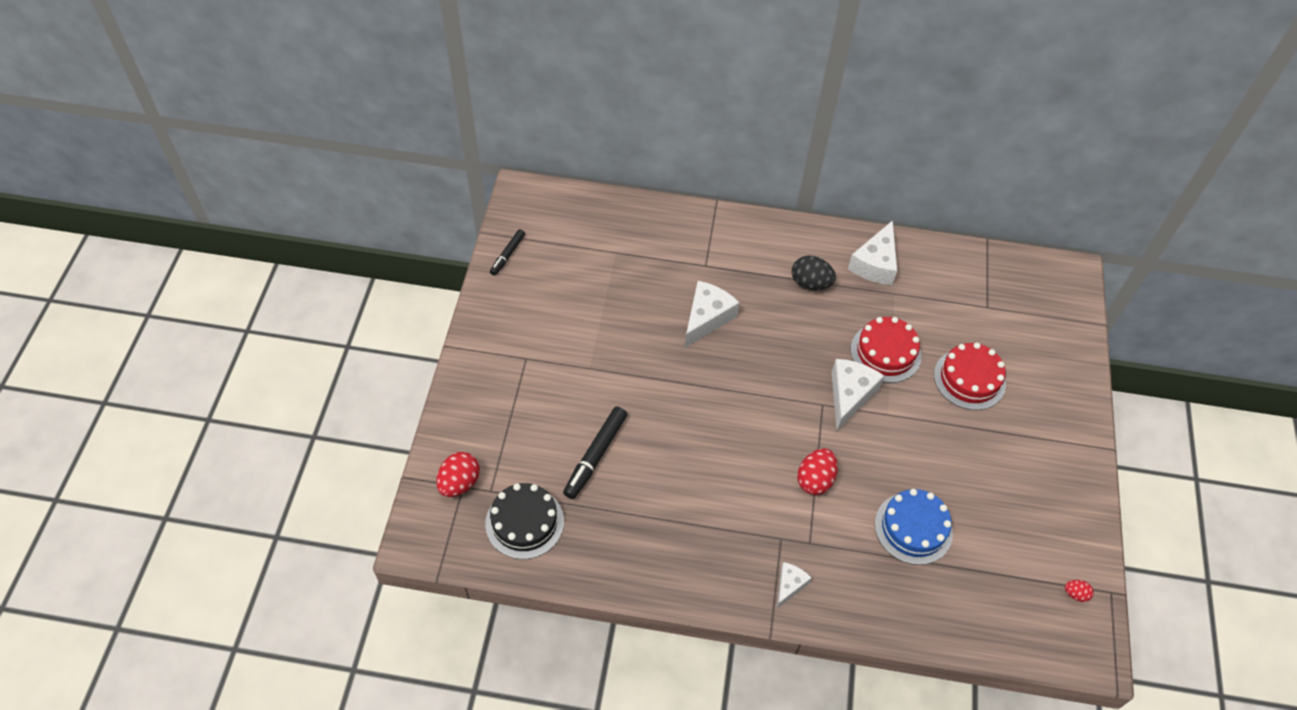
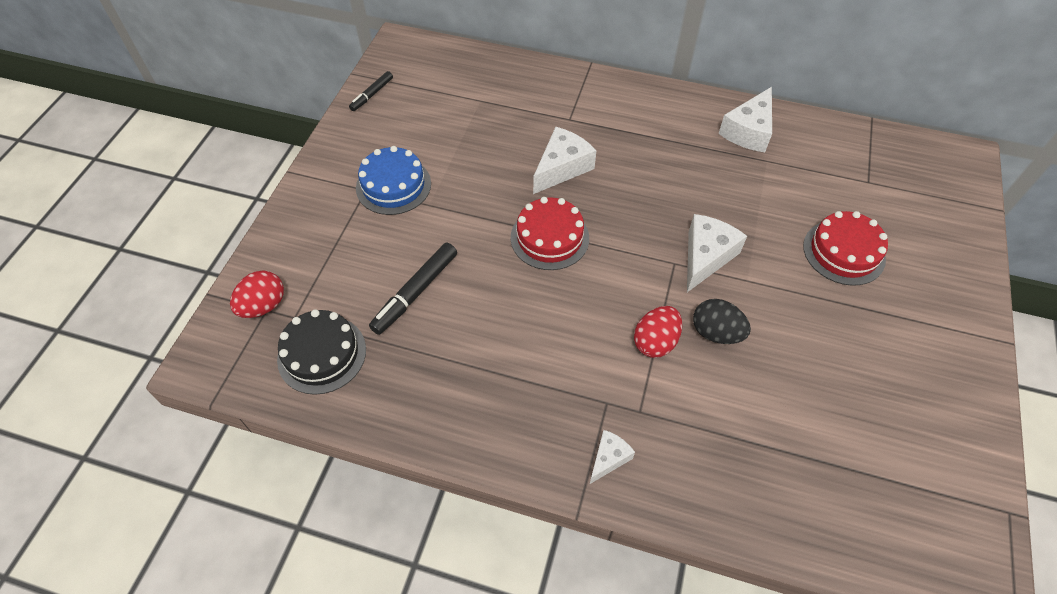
camera: 10 degrees right, 0 degrees up
black egg [792,256,836,290] -> black egg moved to [693,299,751,344]
red cake [851,317,922,383] -> red cake moved to [511,197,589,270]
blue cake [875,489,953,565] -> blue cake moved to [356,146,431,215]
red egg [1065,580,1094,602] -> none

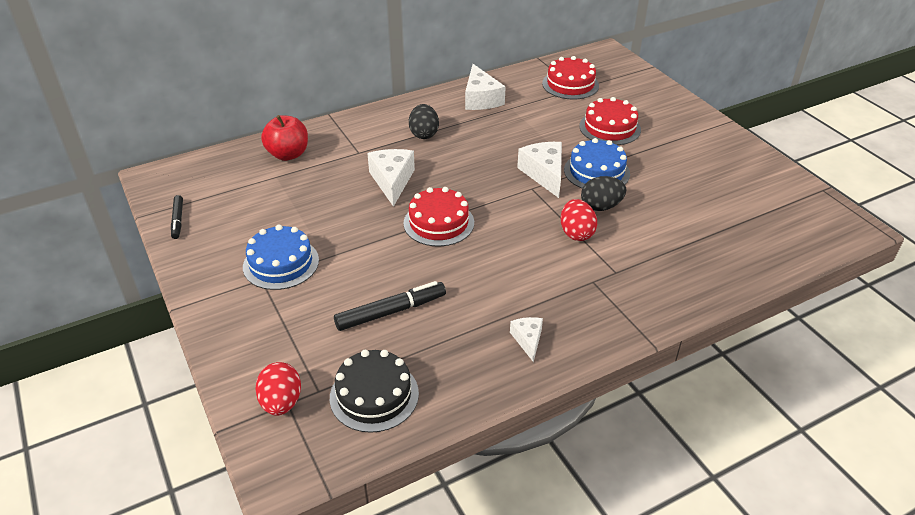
camera: 45 degrees left, 15 degrees down
black marker [369,243,457,335] -> black marker turned 105 degrees counterclockwise [334,281,446,331]
white cheese [590,430,635,484] -> white cheese moved to [510,317,543,362]
none -> red apple [261,115,308,161]
none -> black egg [409,104,439,139]
none -> red cake [542,56,599,100]
none -> blue cake [564,138,630,188]

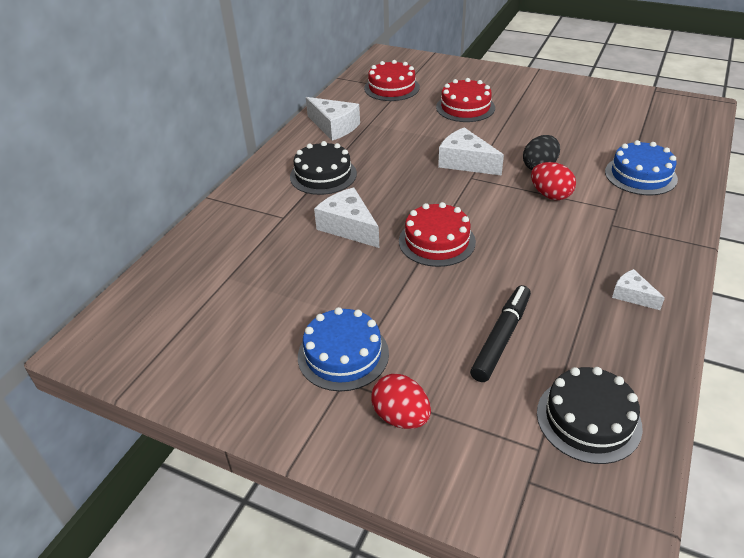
camera: 35 degrees left, 0 degrees up
black marker [171,195,183,239] -> none
red egg [255,362,301,416] -> red egg moved to [371,374,431,429]
red apple [261,115,308,161] -> none
black egg [409,104,439,139] -> black cake [290,141,357,195]
blue cake [564,138,630,188] -> blue cake moved to [605,140,678,195]

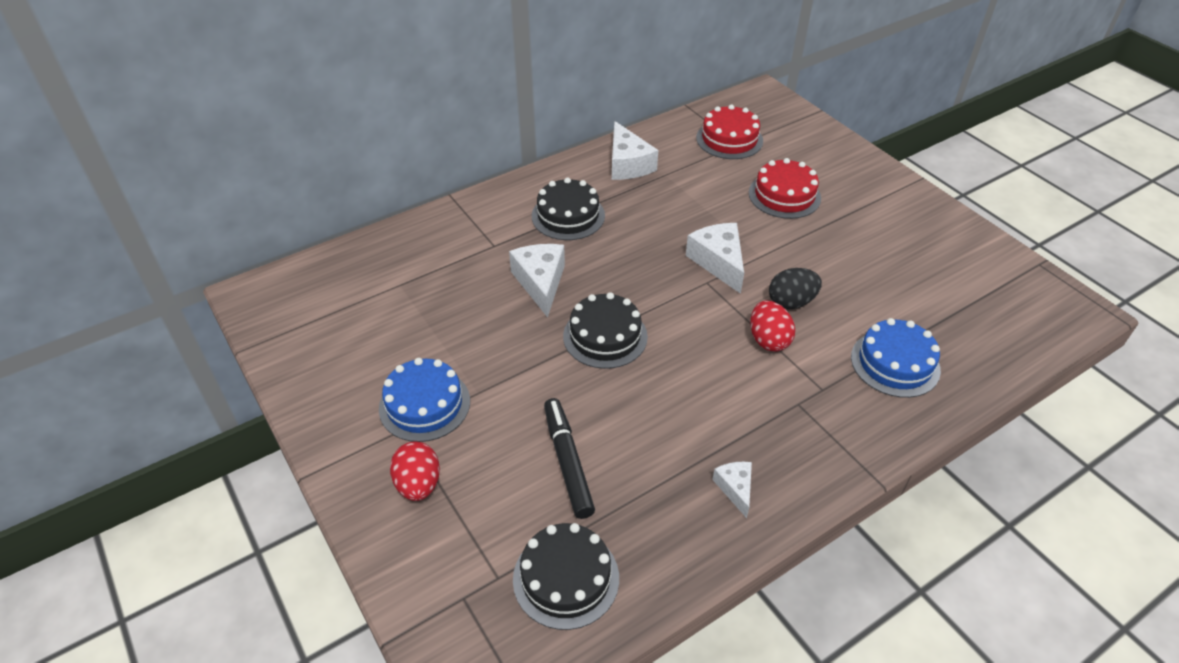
camera: 30 degrees right, 5 degrees up
red cake [399,202,476,267] -> black cake [563,292,648,369]
black marker [470,285,531,382] -> black marker turned 75 degrees counterclockwise [544,398,595,519]

